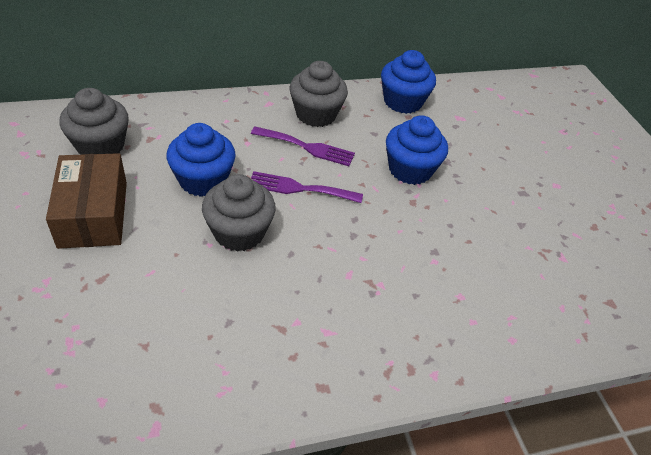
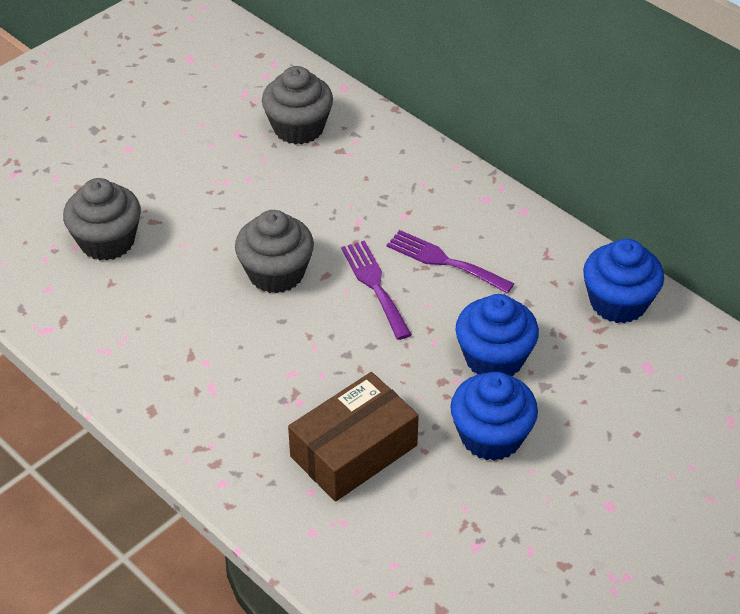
camera: 65 degrees right, 0 degrees up
brown box [46,153,127,249] -> brown box moved to [288,372,419,502]
blue cupcake [167,123,236,197] -> blue cupcake moved to [450,372,538,461]
purple fork [251,126,355,166] -> purple fork turned 135 degrees clockwise [387,230,514,293]
grey cupcake [290,61,348,127] -> grey cupcake moved to [63,178,141,261]

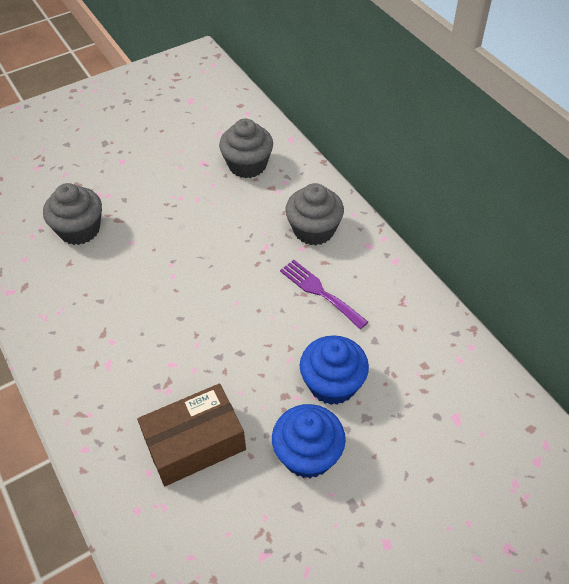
camera: 15 degrees right, 5 degrees up
grey cupcake [235,210,314,294] -> grey cupcake moved to [285,183,344,245]
purple fork [341,240,412,340] -> none
blue cupcake [583,239,664,323] -> none

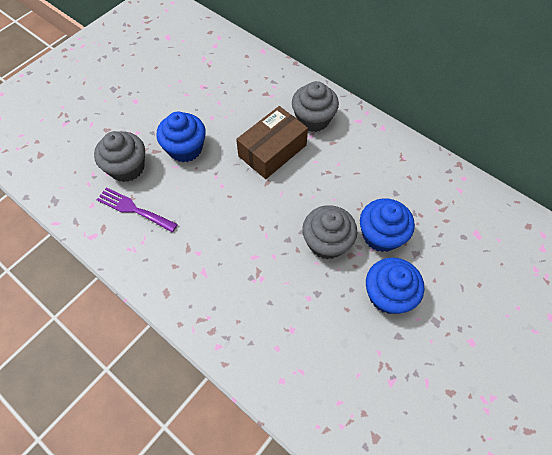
camera: 20 degrees left, 10 degrees up
brown box [137,383,246,486] -> brown box moved to [236,106,308,179]
grey cupcake [219,119,273,178] -> grey cupcake moved to [302,205,357,259]
purple fork [280,260,368,329] -> purple fork moved to [97,187,178,232]
none -> blue cupcake [157,112,206,162]

